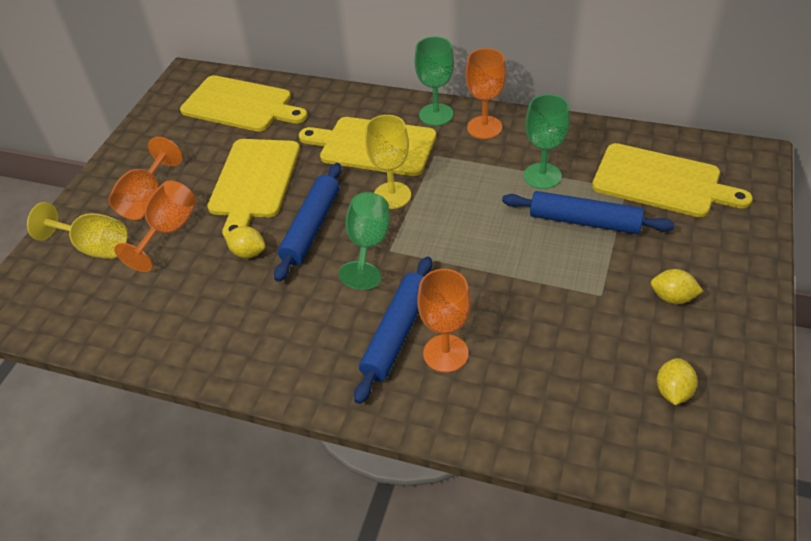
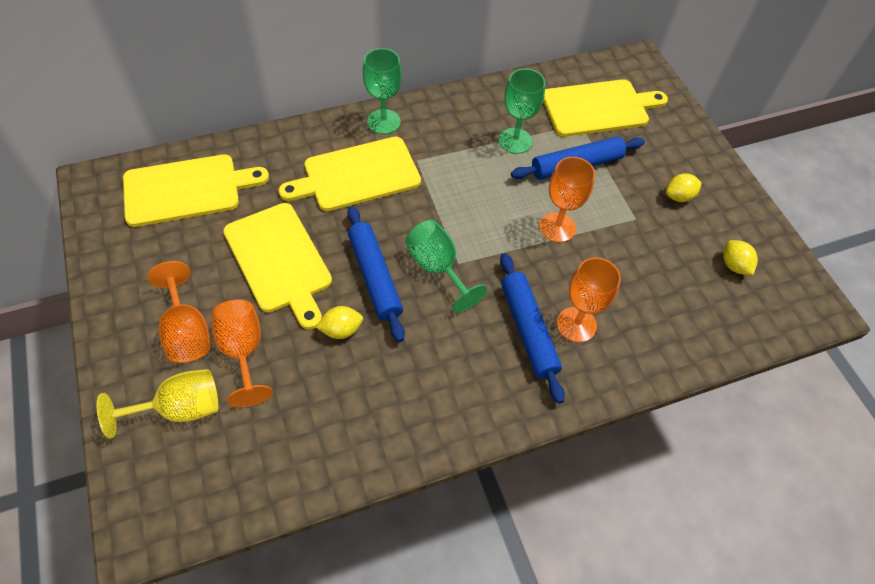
camera: 45 degrees left, 10 degrees up
yellow goblet [365,115,411,209] -> none
orange goblet [465,48,506,139] -> orange goblet moved to [539,157,595,242]

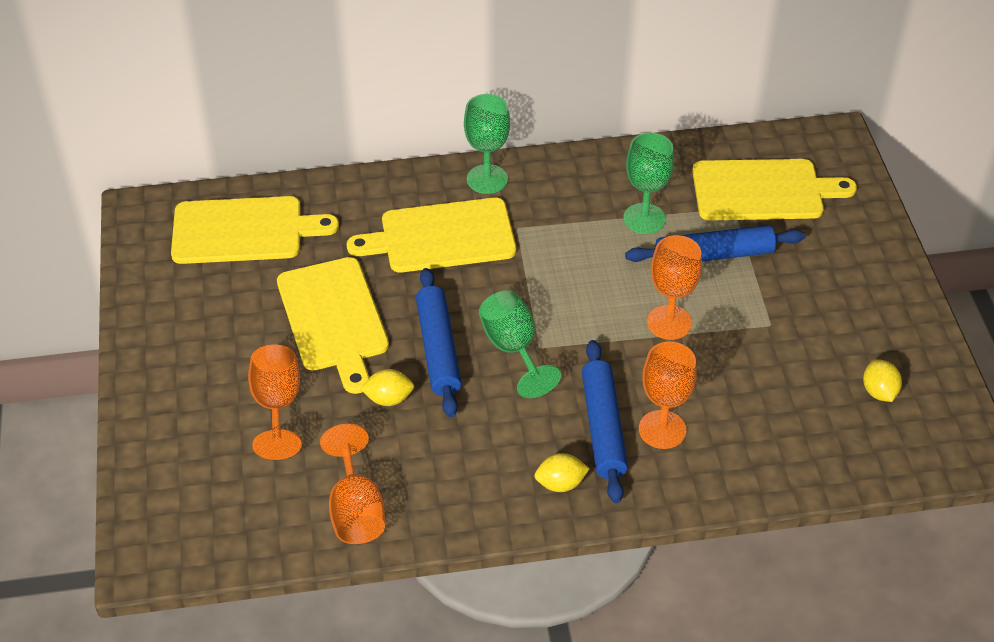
camera: 15 degrees right, 10 degrees down
yellow goblet [97,369,219,439] -> none
orange goblet [147,261,210,363] -> orange goblet moved to [320,424,385,544]
yellow lemon [666,173,702,202] -> yellow lemon moved to [534,453,590,492]

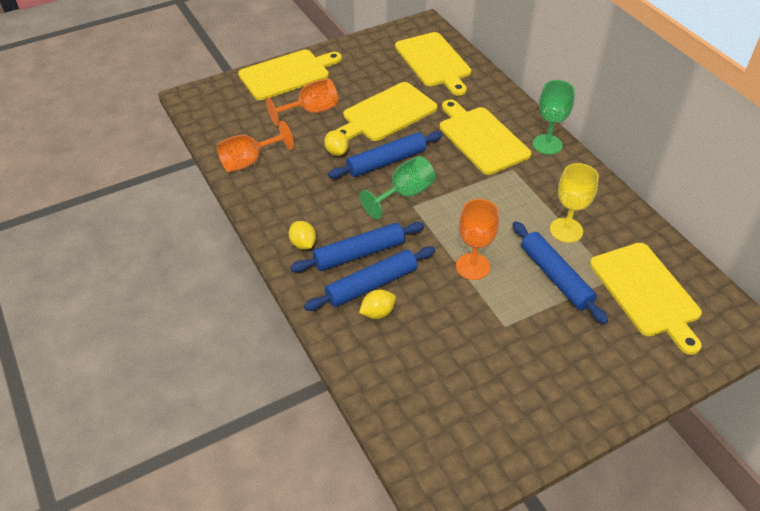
camera: 70 degrees right, 0 degrees up
green goblet [623,133,674,234] -> yellow goblet [550,163,599,243]
orange goblet [639,342,697,449] -> blue rolling pin [304,246,435,311]
yellow lemon [863,359,902,402] -> yellow lemon moved to [359,289,396,319]
none -> yellow cutting board [238,50,342,100]

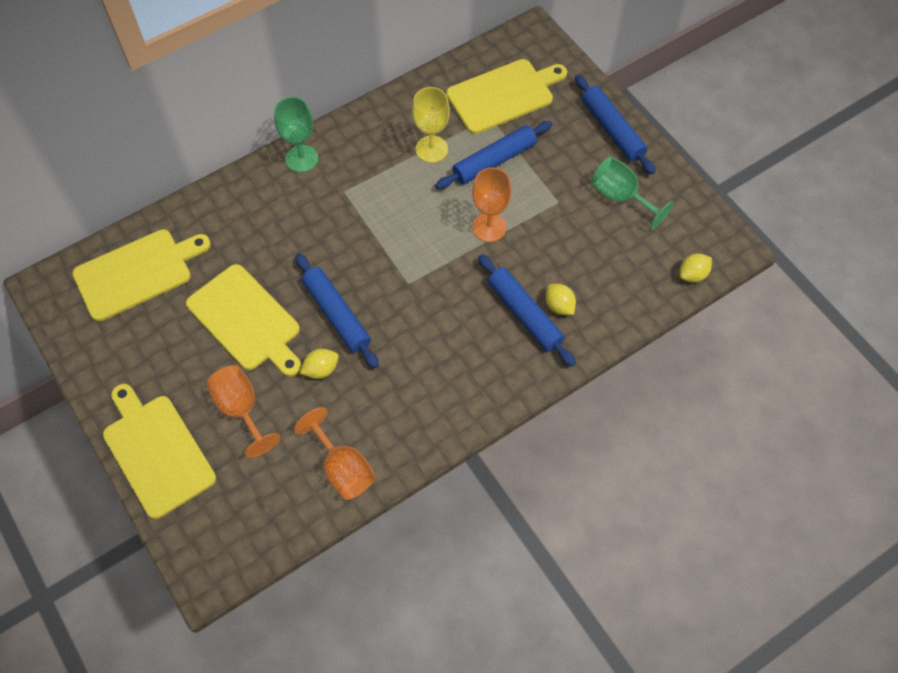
camera: 95 degrees left, 15 degrees up
yellow lemon [289,221,316,250] -> yellow lemon moved to [680,253,712,283]
blue rolling pin [290,222,425,272] -> blue rolling pin moved to [575,75,656,174]
green goblet [360,156,435,219] -> green goblet moved to [591,156,674,230]
yellow cutting board [440,99,531,175] -> none

